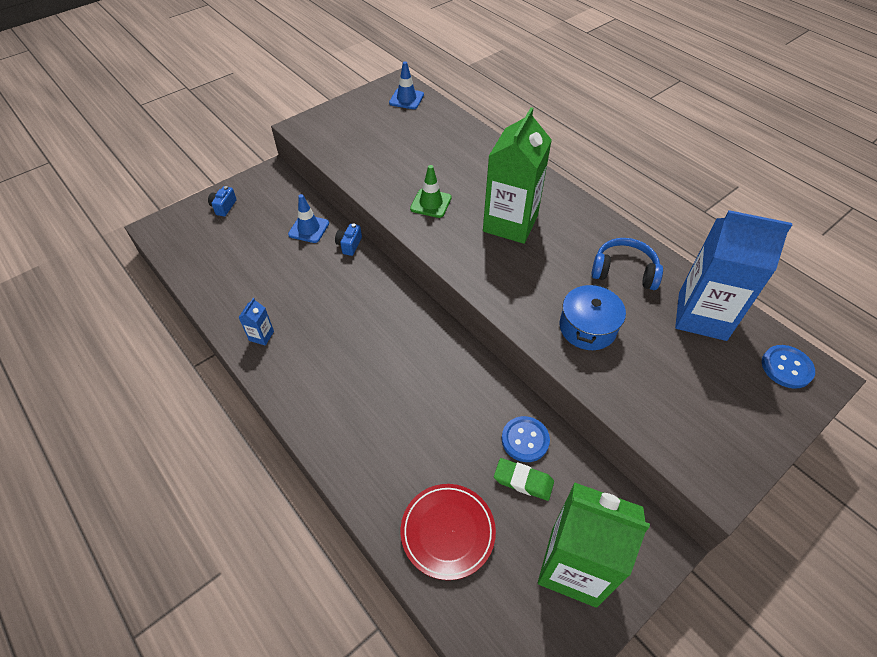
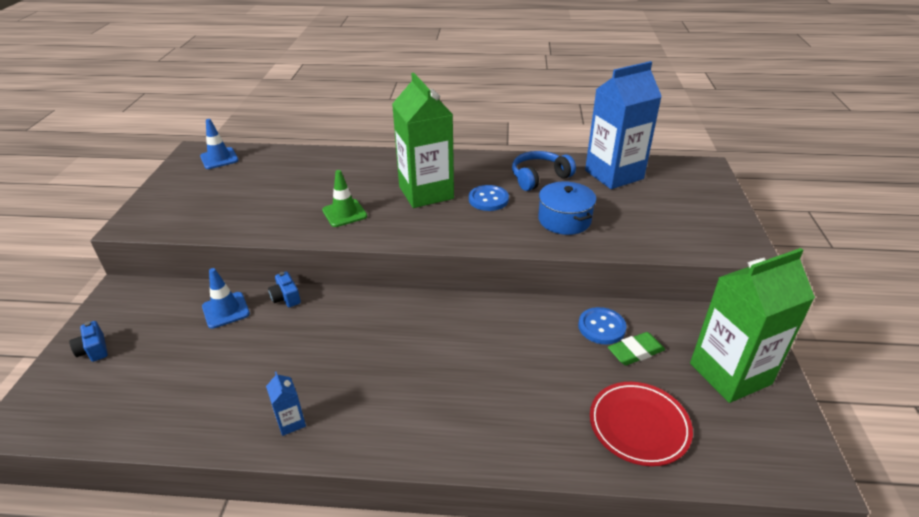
camera: 45 degrees left, 15 degrees down
blue button [762,345,815,388] -> blue button moved to [469,185,509,211]

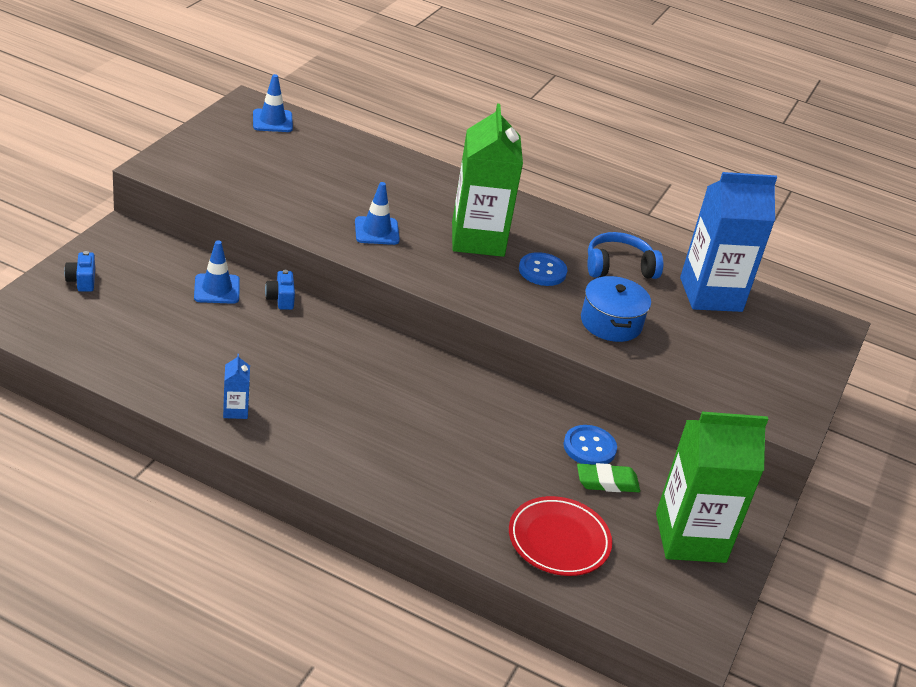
camera: 15 degrees right, 0 degrees up
green traffic cone [322,170,367,227] -> blue traffic cone [355,182,400,245]

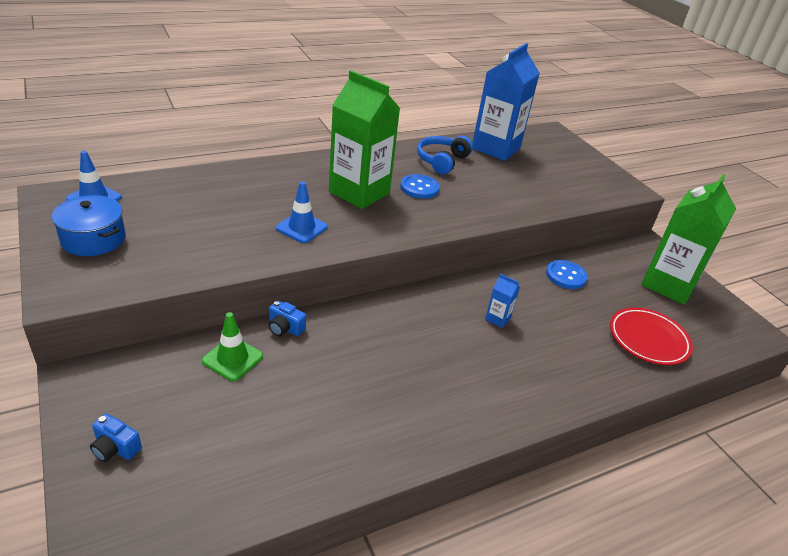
camera: 50 degrees left, 0 degrees up
blue traffic cone [194,240,240,304] -> green traffic cone [202,312,263,381]
blue carton [223,354,250,419] -> blue carton moved to [485,274,520,328]
green eraser [577,463,640,492] -> none
blue pot [581,276,651,342] -> blue pot moved to [52,195,126,256]

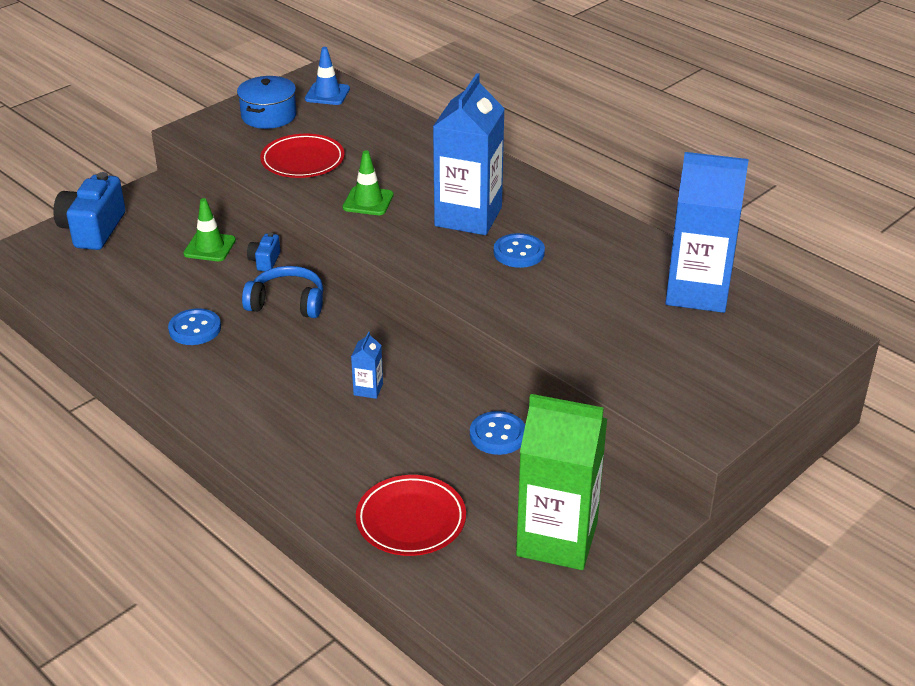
camera: 75 degrees right, 0 degrees up
blue camera [90,414,142,462] -> blue camera [53,172,125,250], size x2.05
blue traffic cone [276,181,328,243] -> green traffic cone [343,150,394,215]
green carton [329,71,400,209] -> blue carton [433,73,505,235]
blue headphones [417,136,473,174] -> blue headphones moved to [242,266,323,318]
none -> blue button [168,308,221,345]
none -> red plate [260,134,345,178]

